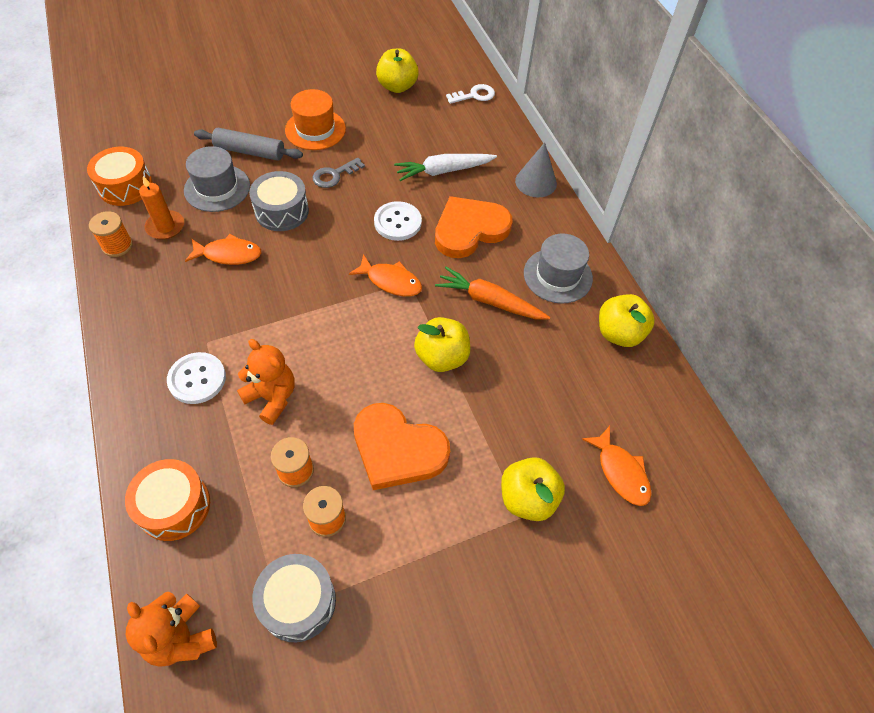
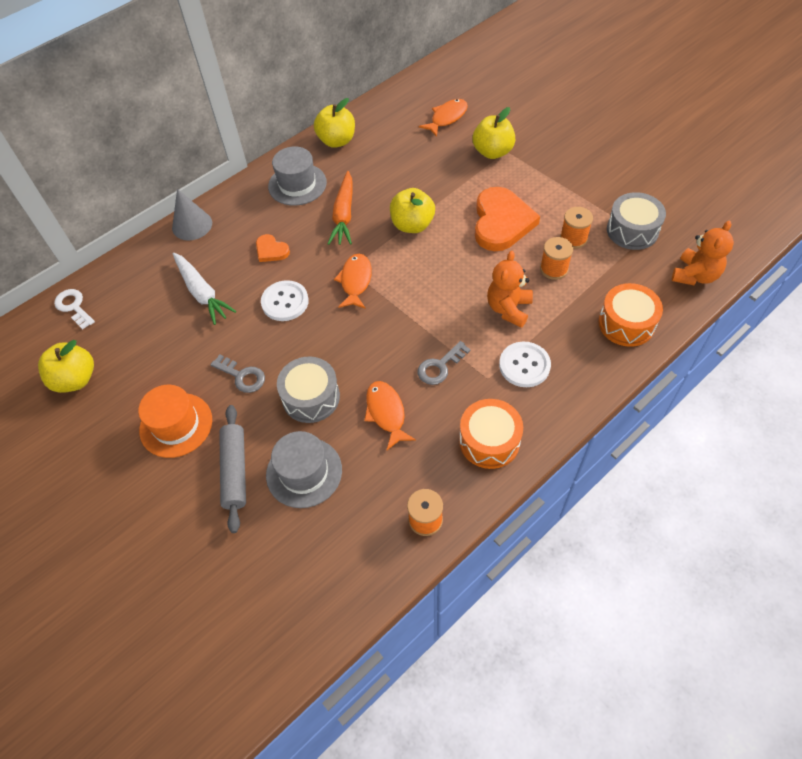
camera: 105 degrees left, 0 degrees up
orange drum [87,147,153,206] -> orange drum moved to [459,399,523,469]
orange candle [139,176,184,240] -> none
orange heart [435,196,512,258] -> orange heart [256,234,290,262], size x0.48
none -> grey key [418,341,471,385]

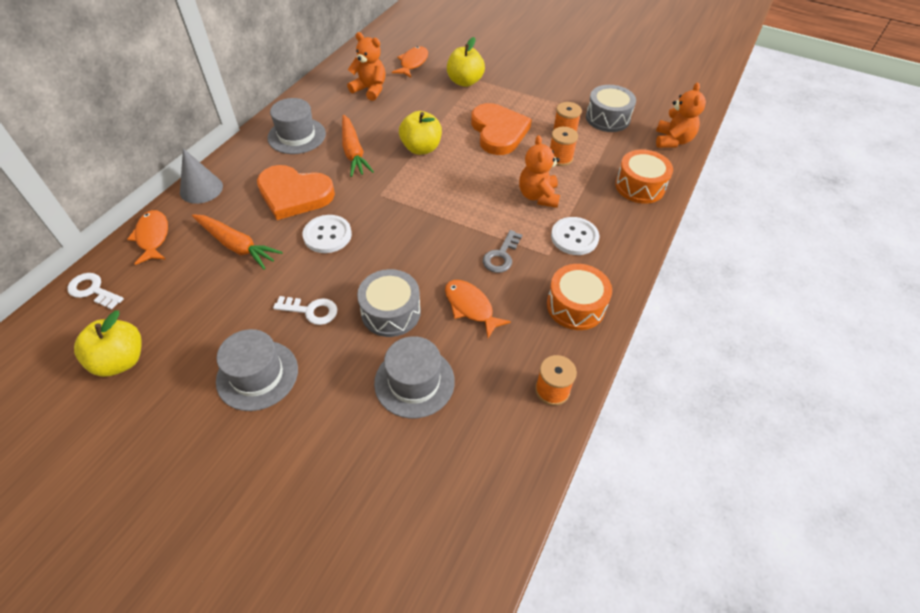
camera: 25 degrees left, 5 degrees down
orange hat [138,385,212,458] -> grey hat [216,329,298,411]
white carrot [173,253,236,325] -> orange carrot [192,214,283,269]
grey key [210,355,265,393] -> white key [273,296,337,325]
grey rolling pin [219,405,246,533] -> none
orange heart [256,234,290,262] -> orange heart [257,165,335,220], size x2.07
yellow apple [314,98,355,148] -> none
orange fish [334,254,372,309] -> orange fish moved to [127,210,168,265]
none -> orange teddy bear [347,32,385,101]

